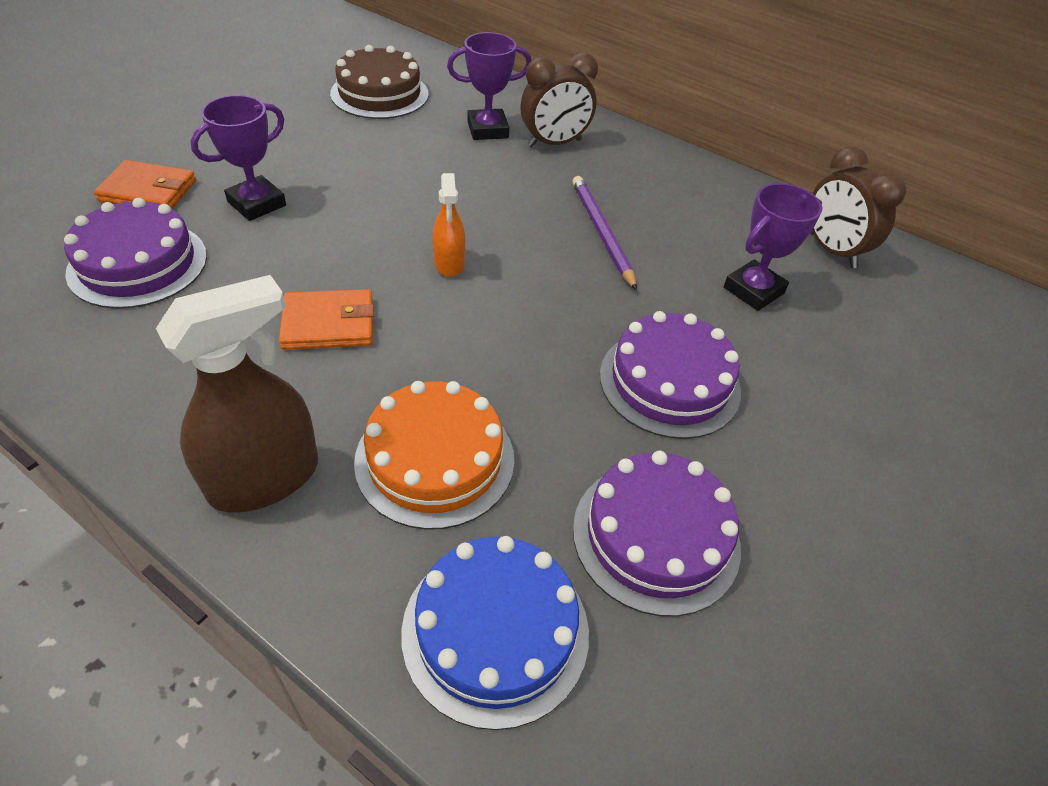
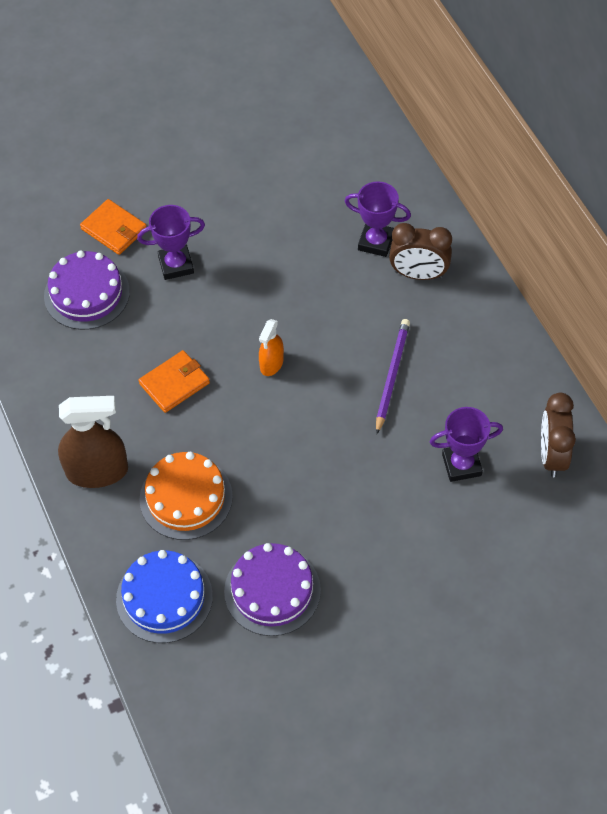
camera: 35 degrees right, 10 degrees up
orange wallet [279,289,374,350] -> orange wallet turned 60 degrees counterclockwise [139,350,210,413]
brown cake [330,45,429,119] -> none
purple cake [600,311,741,439] -> none

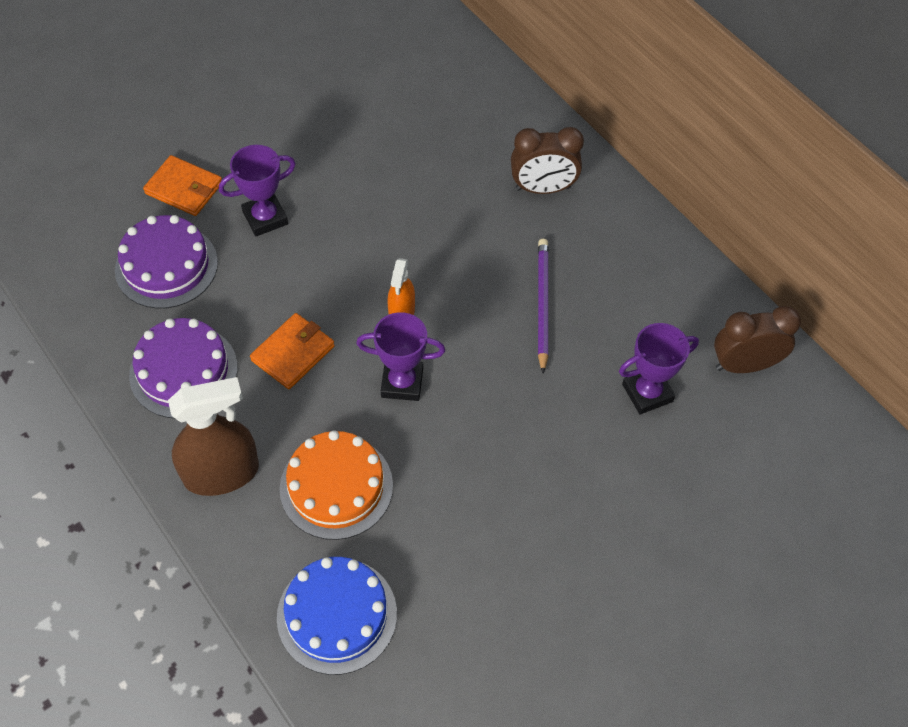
camera: 15 degrees left, 0 degrees up
purple cake [224,543,321,636] -> purple cake moved to [129,318,238,418]
purple trophy [345,182,411,257] -> purple trophy moved to [356,312,445,401]
brown clock [541,392,576,477] -> brown clock turned 90 degrees clockwise [714,306,801,373]

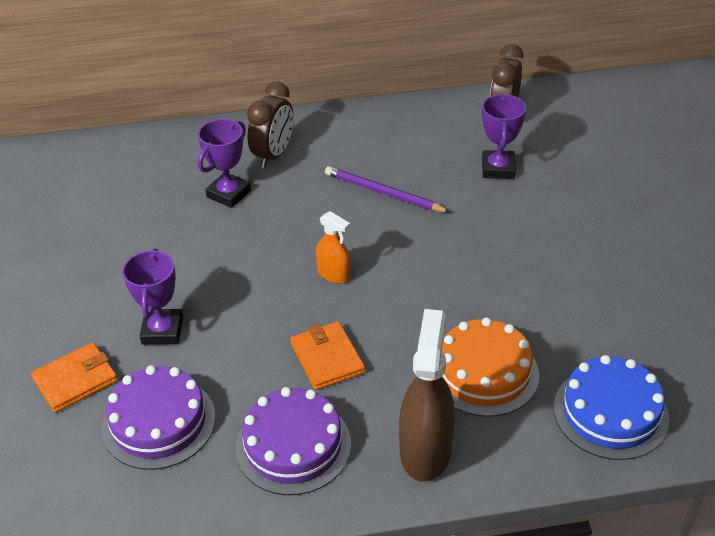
camera: 60 degrees left, 15 degrees down
purple trophy [356,312,445,401] -> purple trophy moved to [198,119,251,208]

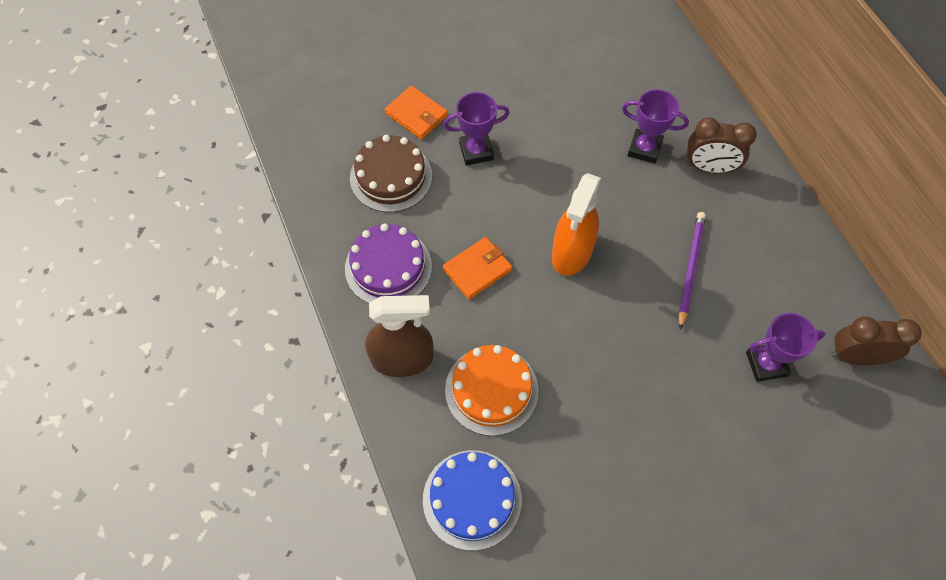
camera: 75 degrees right, 20 degrees up
purple cake [102,365,216,470] -> brown cake [350,135,432,212]
orange spray bottle [316,211,351,284] -> orange spray bottle [552,173,601,276], size x1.81

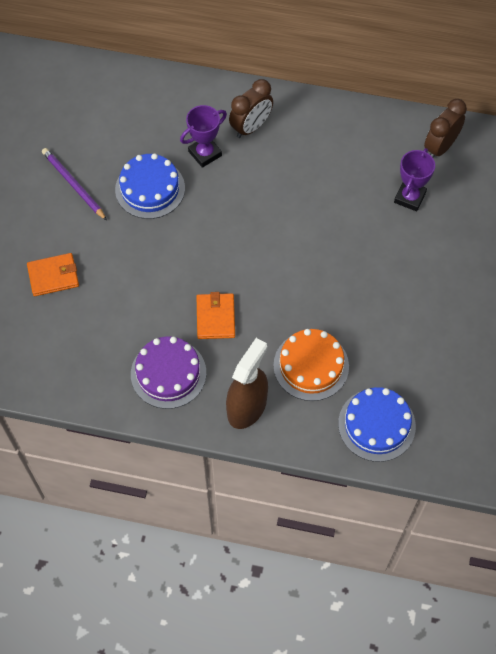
camera: 55 degrees left, 0 degrees up
brown cake [350,135,432,212] -> none
purple trophy [443,92,510,166] -> none
orange spray bottle [552,173,601,276] -> none
purple pencil [679,212,706,330] -> purple pencil moved to [42,148,107,220]
none -> blue cake [115,153,185,219]

